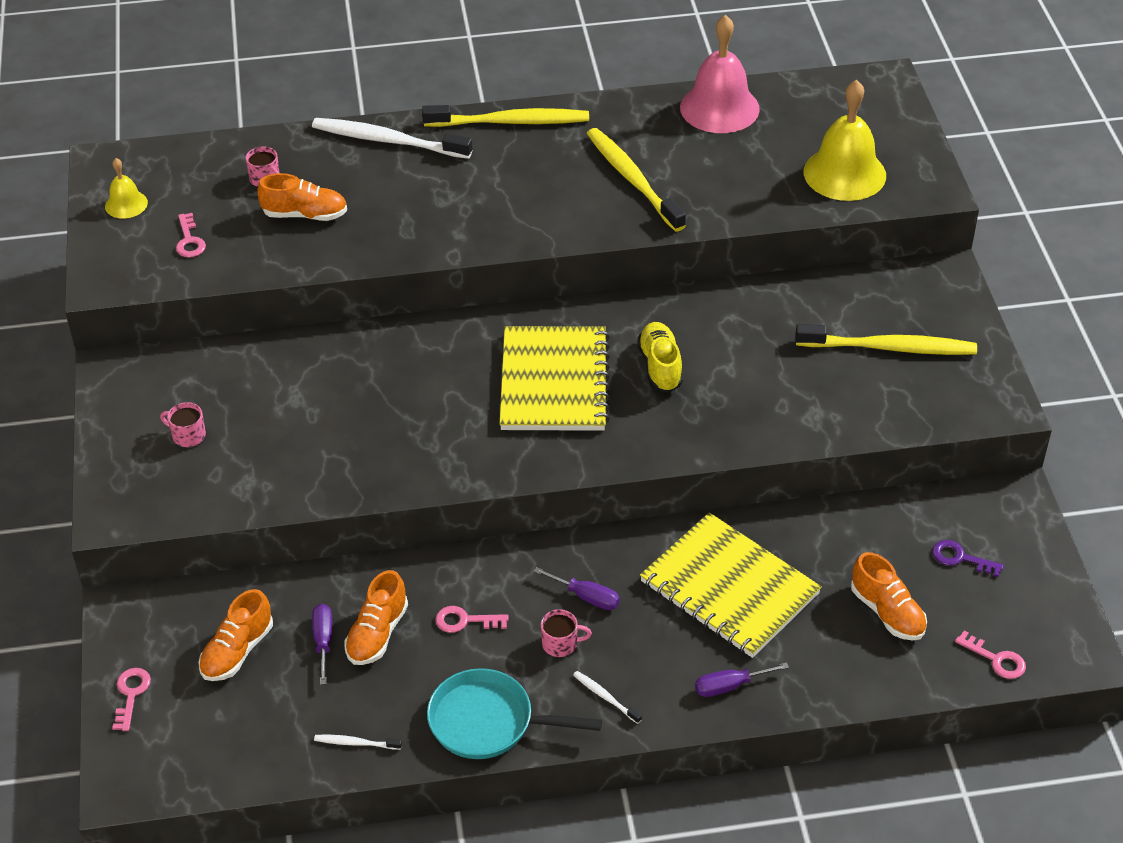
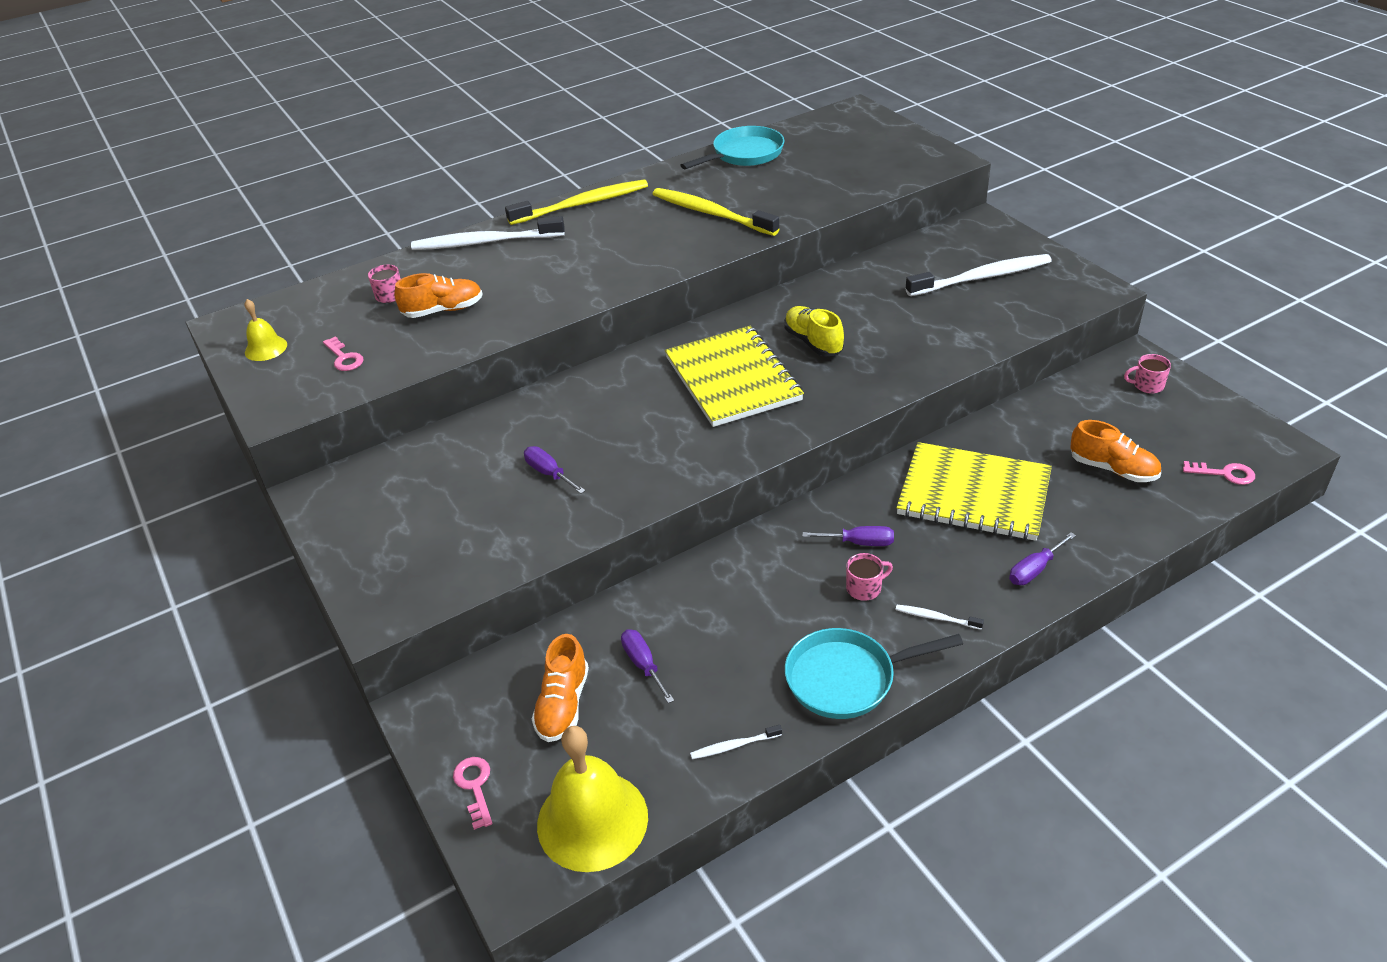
camera: 20 degrees left, 5 degrees down
pink mug [160,402,206,447] -> pink mug moved to [1124,354,1171,394]
orange shoe [344,570,408,665] -> none
pink key [435,606,509,633] -> none
pink bell [680,15,760,133] -> turquoise pan [680,126,784,169]
yellow toothbrush [795,324,977,355] -> white toothbrush [906,254,1052,296]
yellow bell [804,80,886,201] -> yellow bell moved to [537,726,648,872]
purple key [932,540,1004,577] -> none
none -> purple screwdriver [524,446,586,494]

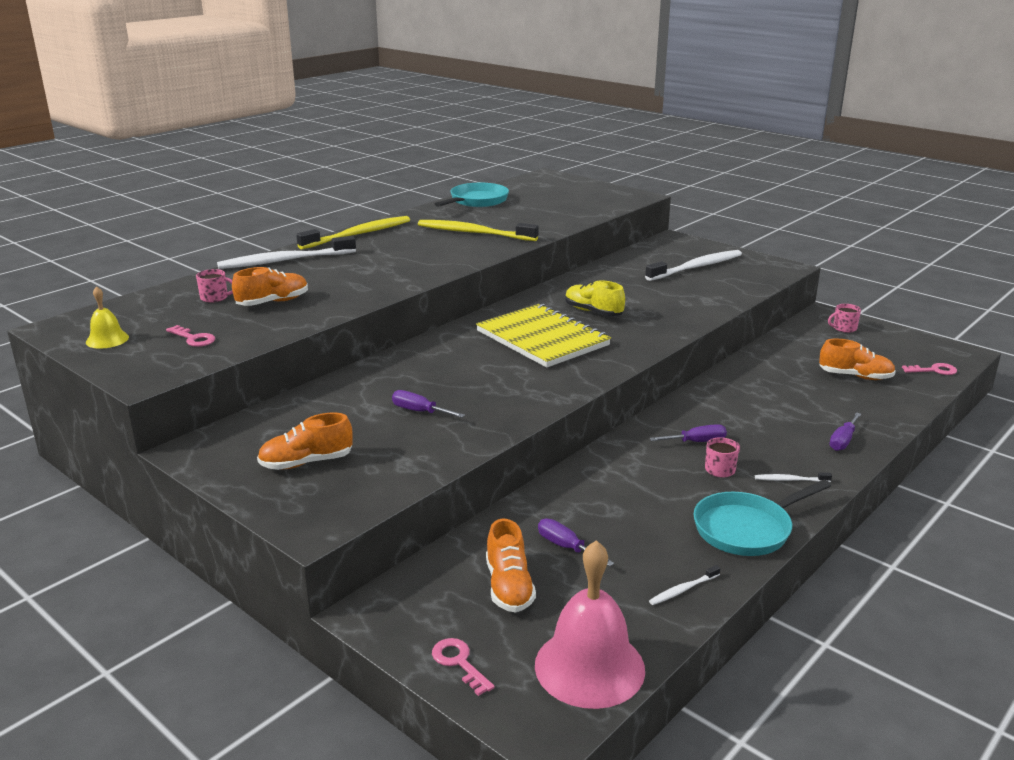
camera: 20 degrees left, 15 degrees down
yellow bell [537,726,648,872] -> pink bell [535,540,645,709]
yellow notebook [896,442,1052,541] -> none
none -> orange shoe [257,412,353,470]

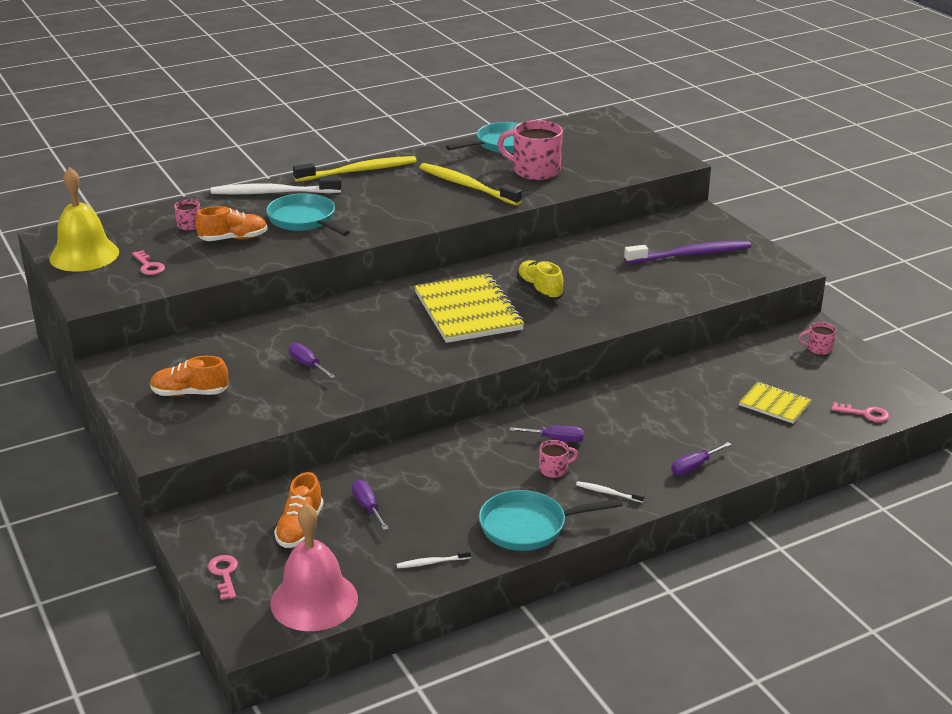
camera: 20 degrees right, 5 degrees up
yellow bell [86,286,129,349] -> yellow bell [49,167,119,272], size x1.97
white toothbrush [645,250,742,281] -> purple toothbrush [624,241,751,264]
orange shoe [819,339,896,380] -> yellow notebook [739,382,812,424]
none -> turquoise pan [266,193,350,236]
none -> pink mug [497,120,563,180]

